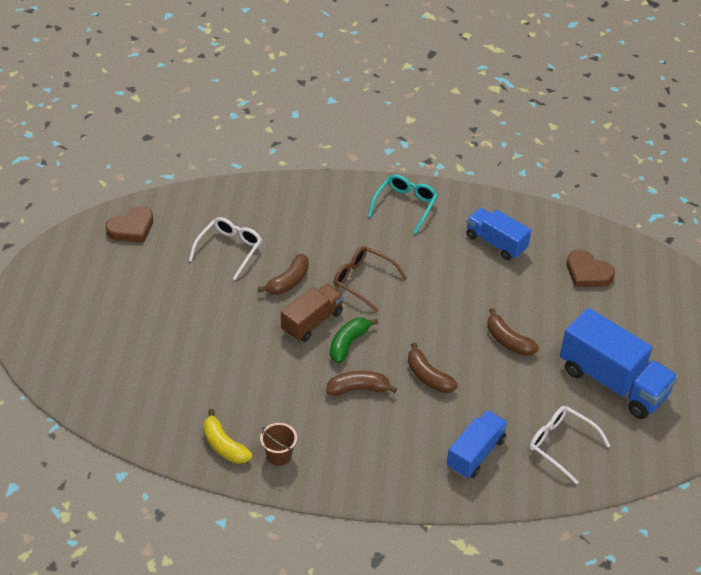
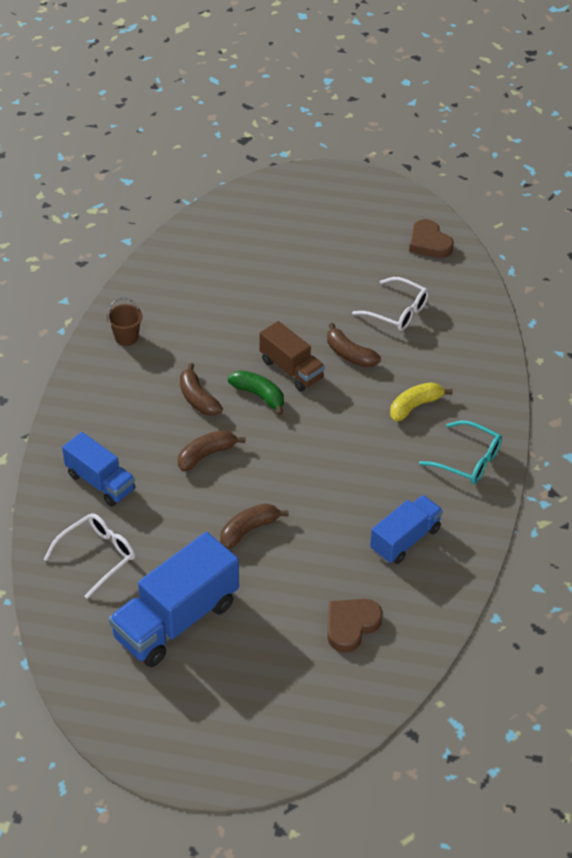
camera: 95 degrees right, 0 degrees up
yellow banana [203,409,253,464] -> yellow banana moved to [390,382,453,422]
brown banana [326,371,397,396] -> brown banana turned 150 degrees clockwise [180,363,223,416]
brown glasses [334,246,407,312] -> none

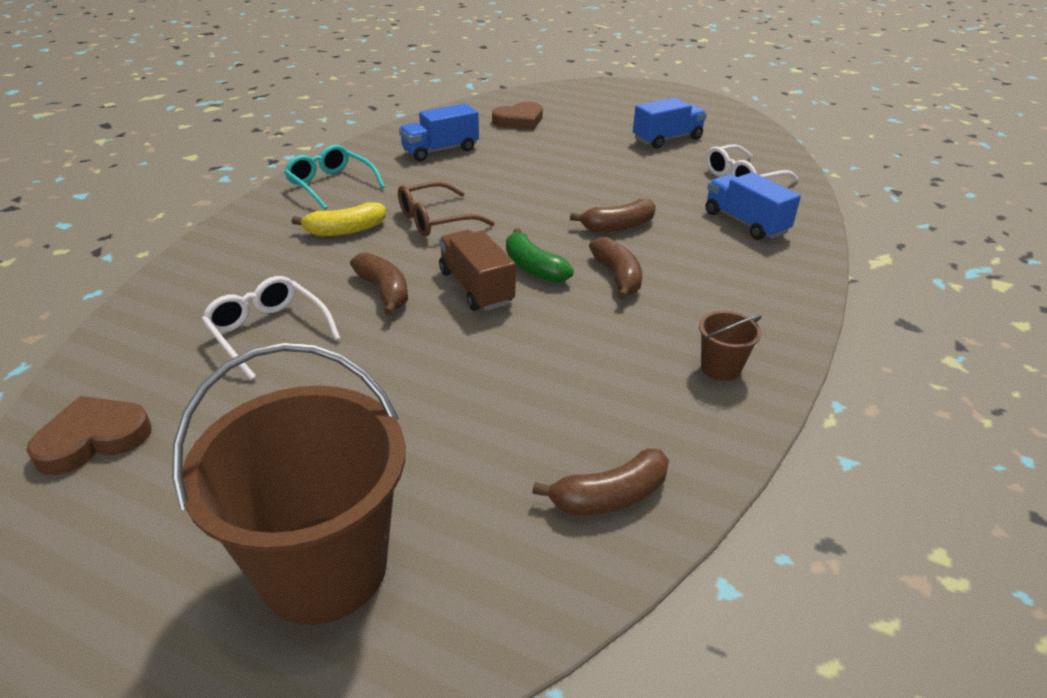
camera: 165 degrees left, 10 degrees down
blue truck [109,532,239,667] -> blue truck [633,97,707,149], size x0.62
brown banana [220,503,289,549] -> brown banana moved to [532,448,669,515]
brown heart [409,219,454,258] -> brown heart turned 105 degrees counterclockwise [26,396,151,475]
none -> brown bucket [172,342,406,625]
none -> brown glasses [398,182,495,237]

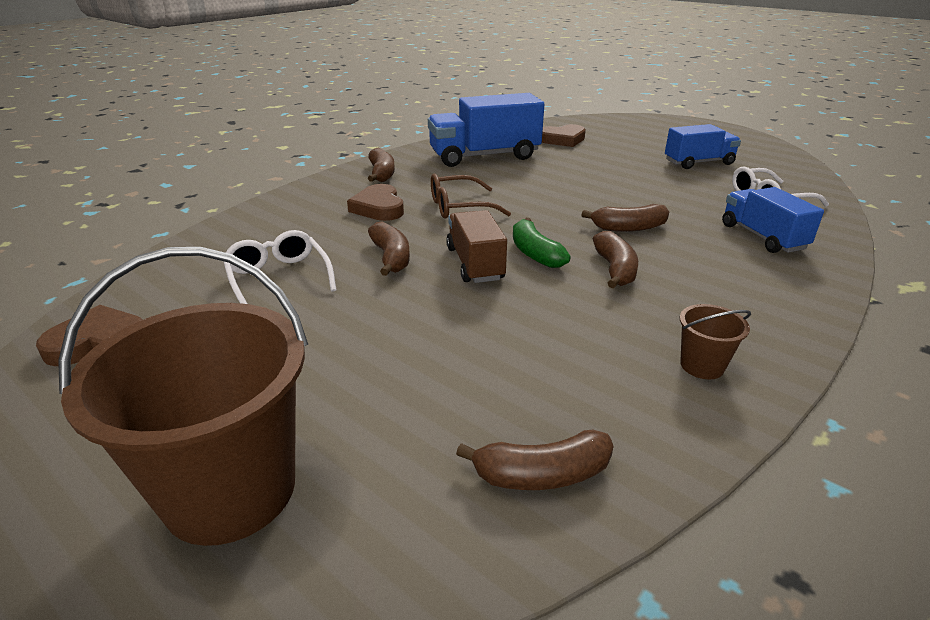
camera: 15 degrees right, 5 degrees down
turquoise glasses [284,145,385,210] -> brown banana [368,147,395,182]
yellow banana [292,202,386,236] -> brown heart [347,184,404,221]
blue truck [399,103,479,161] -> blue truck [428,93,544,167], size x1.62

